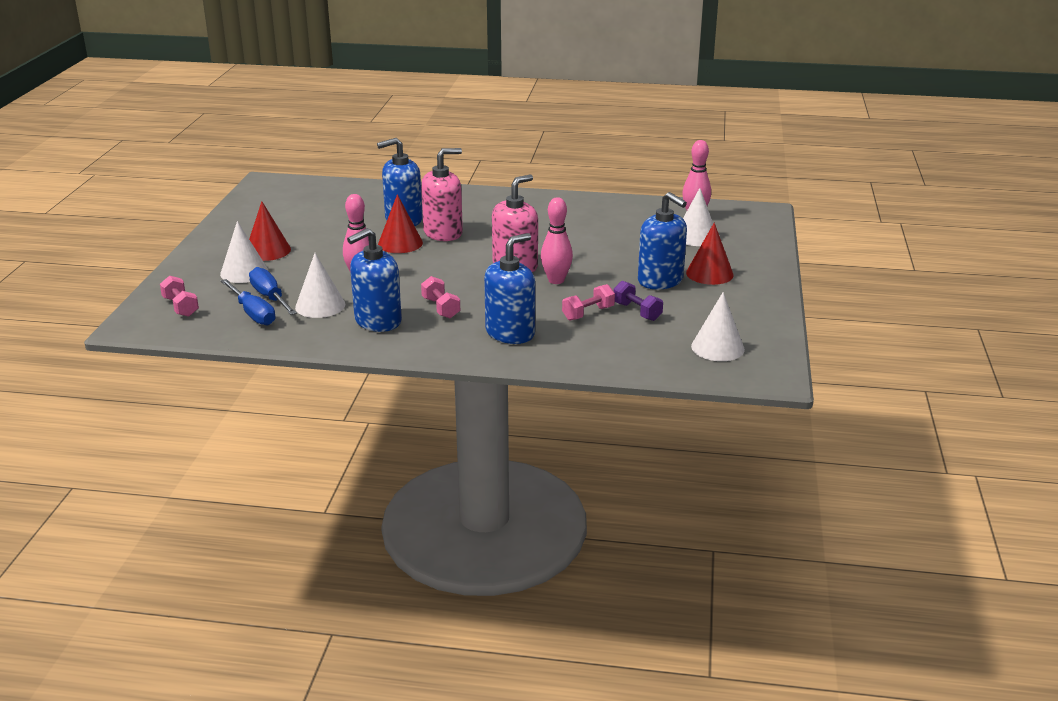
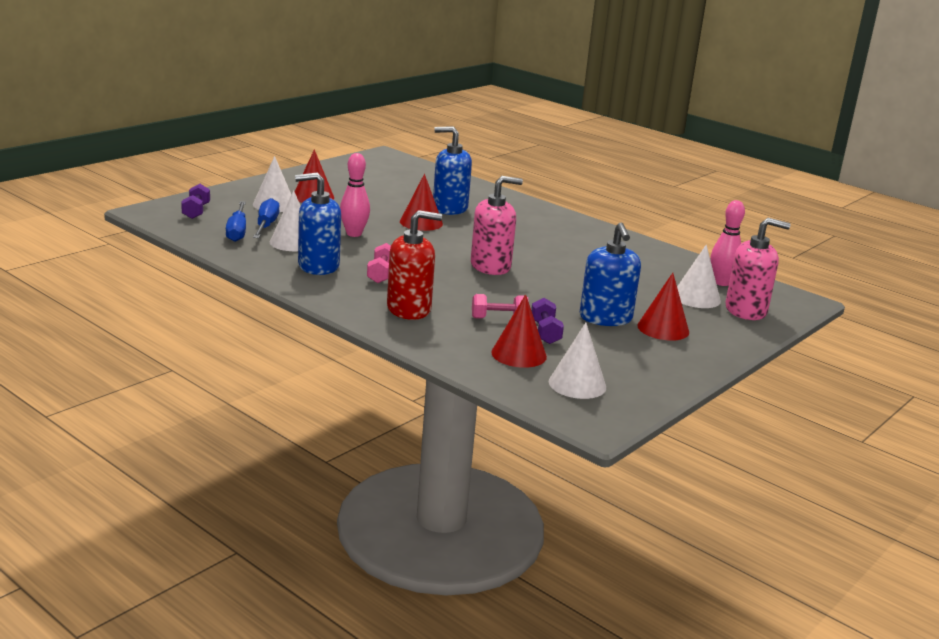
camera: 30 degrees right, 5 degrees down
pink dumbbell [160,276,199,317] -> purple dumbbell [181,184,210,219]
pink soap dispenser [421,148,463,241] -> pink soap dispenser moved to [725,218,791,320]
blue soap dispenser [484,233,535,344] -> red soap dispenser [387,210,442,320]
pink bowling pin [541,197,573,284] -> none
none -> red cone [491,294,547,368]

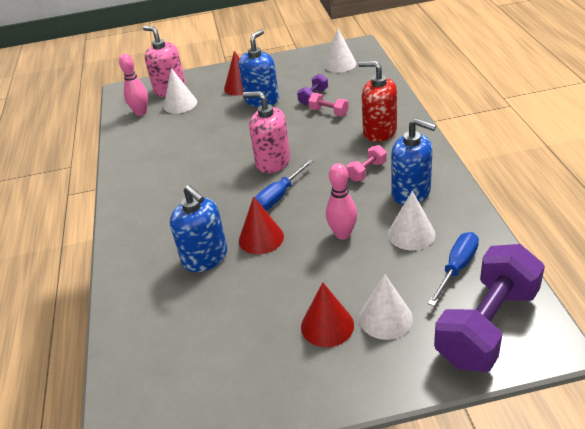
camera: 135 degrees left, 15 degrees up
purple dumbbell [181,184,210,219] -> purple dumbbell [434,244,545,372], size x2.29
blue screwdriver [253,198,279,238] -> blue screwdriver moved to [255,159,314,211]
red cone [491,294,547,368] -> none

